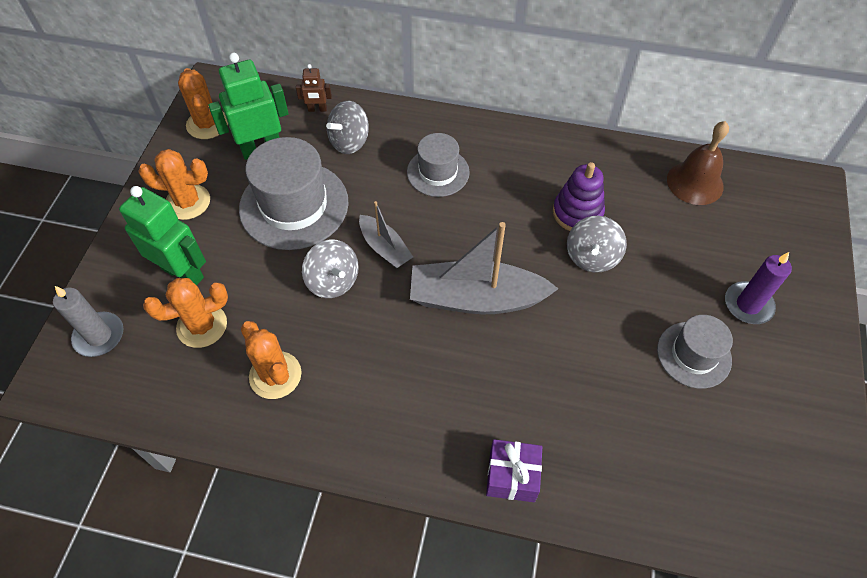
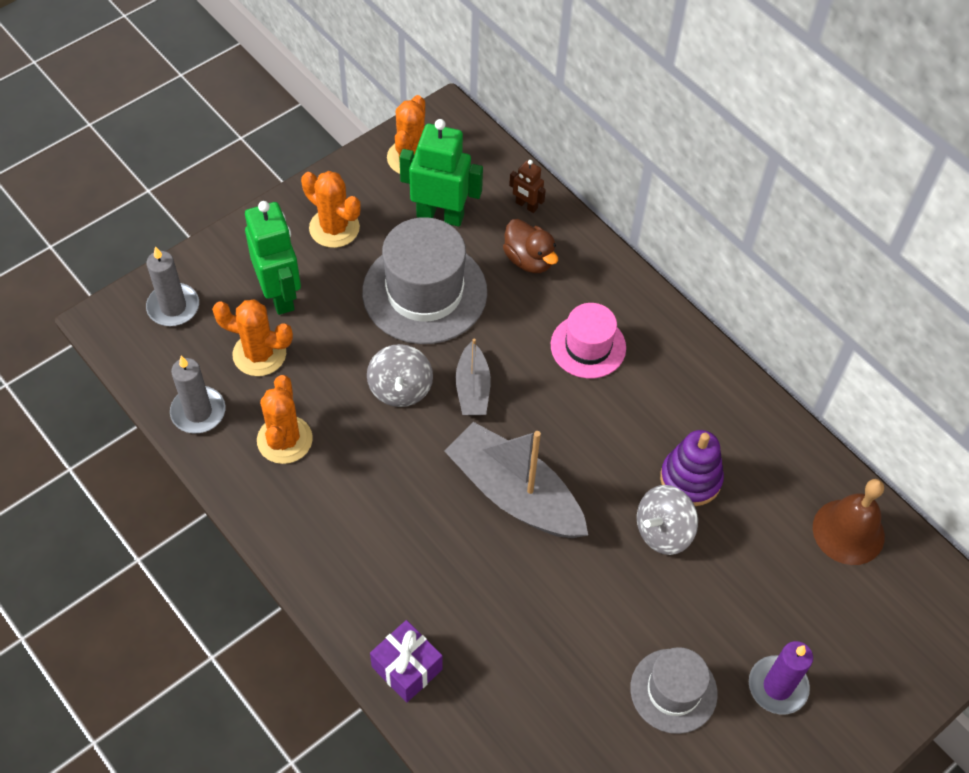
camera: 35 degrees right, 0 degrees up
grey spinning top [326,101,369,154] -> brown duck [503,219,558,273]
grey hat [407,133,470,197] -> pink hat [551,303,626,379]
none -> grey candle [170,356,225,434]

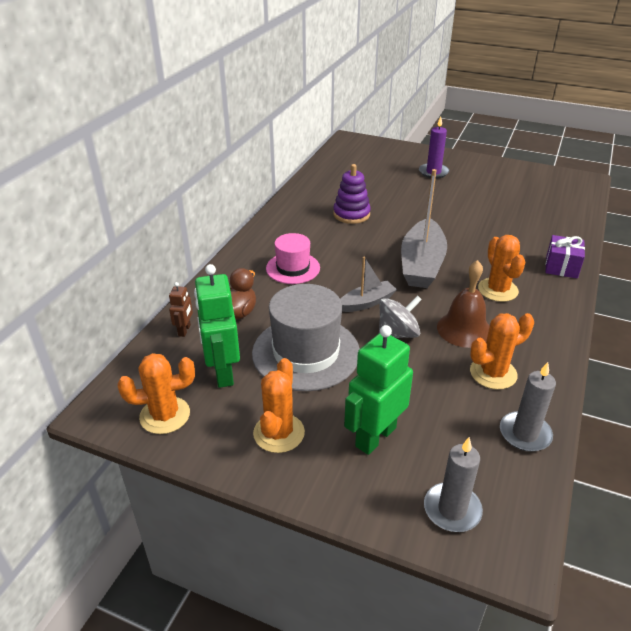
camera: 115 degrees left, 20 degrees down
orange cactus [212,300,293,376] -> orange cactus moved to [478,235,525,302]
grey hat [630,647,718,734] -> none
grey spinning top [637,485,698,555] -> none
brown bell [813,479,885,565] -> brown bell moved to [437,260,489,348]

